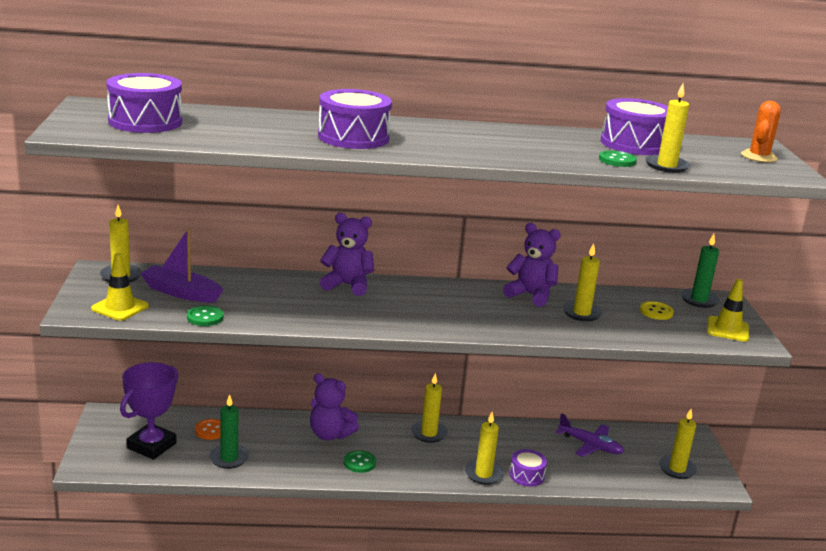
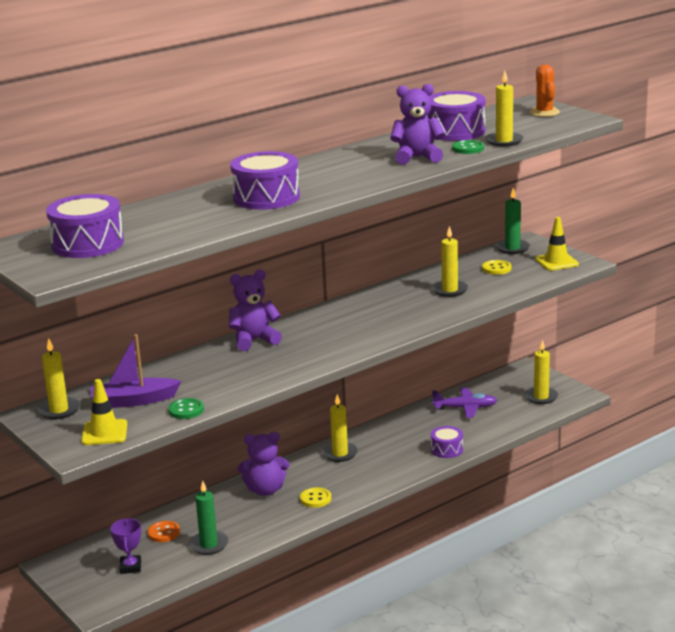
camera: 30 degrees left, 0 degrees up
purple trophy [120,362,178,460] -> purple trophy [110,518,141,574], size x0.57
green button [344,450,376,473] -> yellow button [300,487,331,508]
yellow candle [465,412,504,485] -> none
purple teddy bear [503,223,561,307] -> purple teddy bear moved to [390,84,445,165]

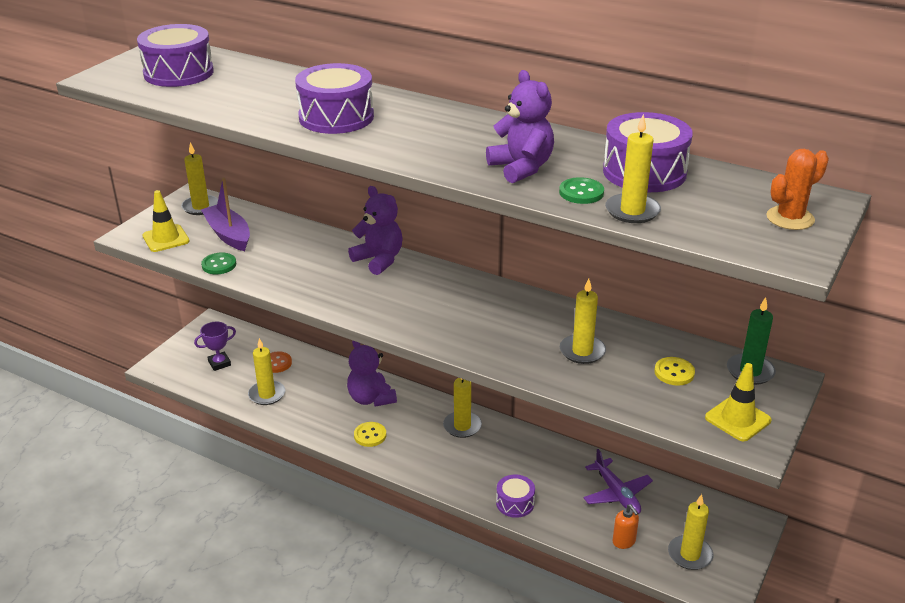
camera: 65 degrees right, 10 degrees up
green candle [189,481,229,555] -> yellow candle [248,338,285,405]
none -> orange soap dispenser [613,504,639,549]

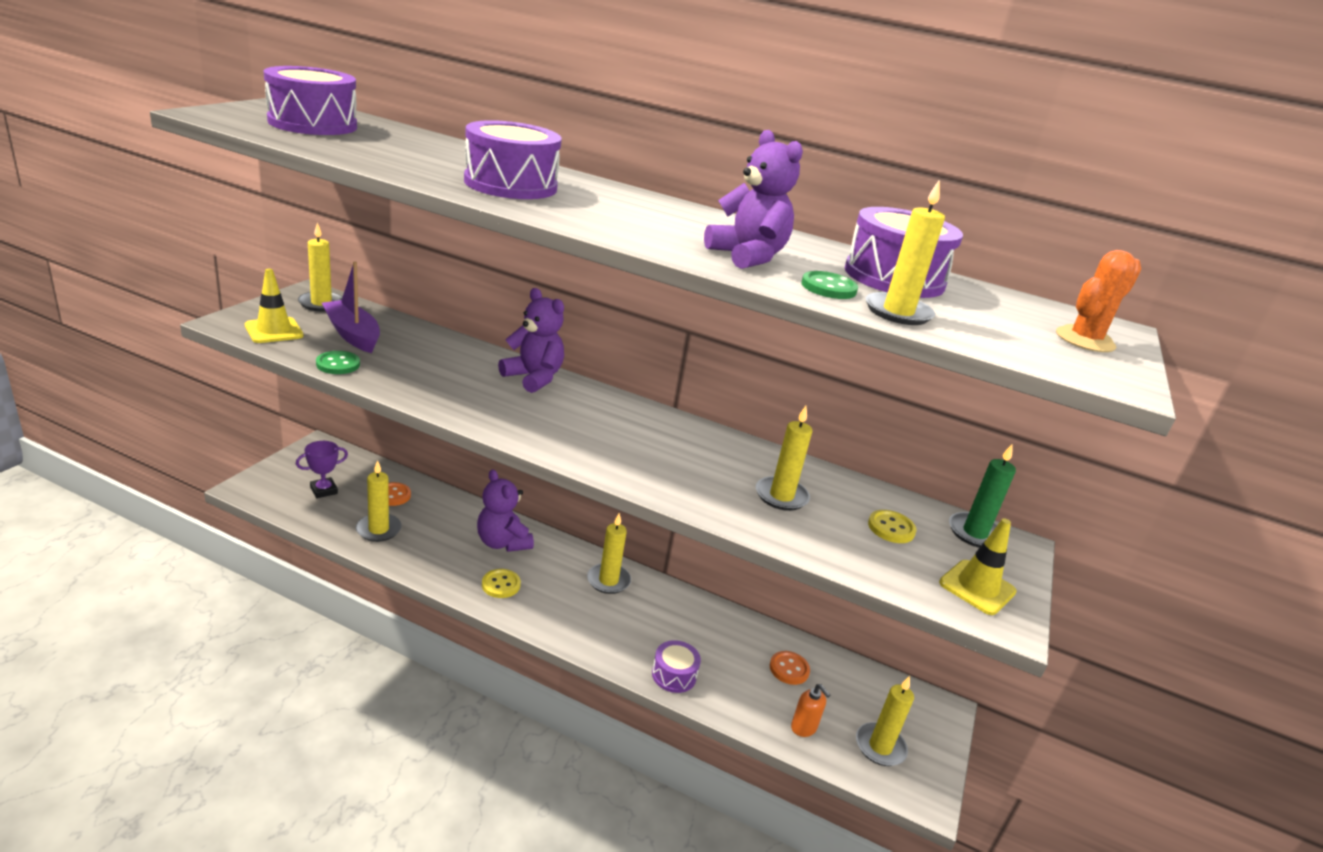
camera: 10 degrees left, 5 degrees down
purple plane [583,449,653,514] -> orange button [770,651,810,685]

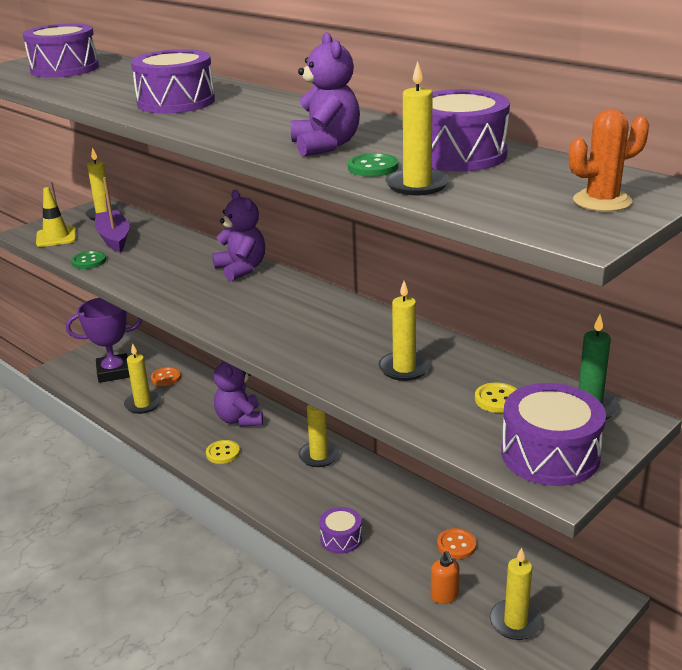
camera: 25 degrees right, 0 degrees up
purple trophy [296,441,348,498] -> purple trophy [66,298,142,383], size x1.76
yellow traffic cone [939,518,1017,615] -> purple drum [501,383,606,486]

